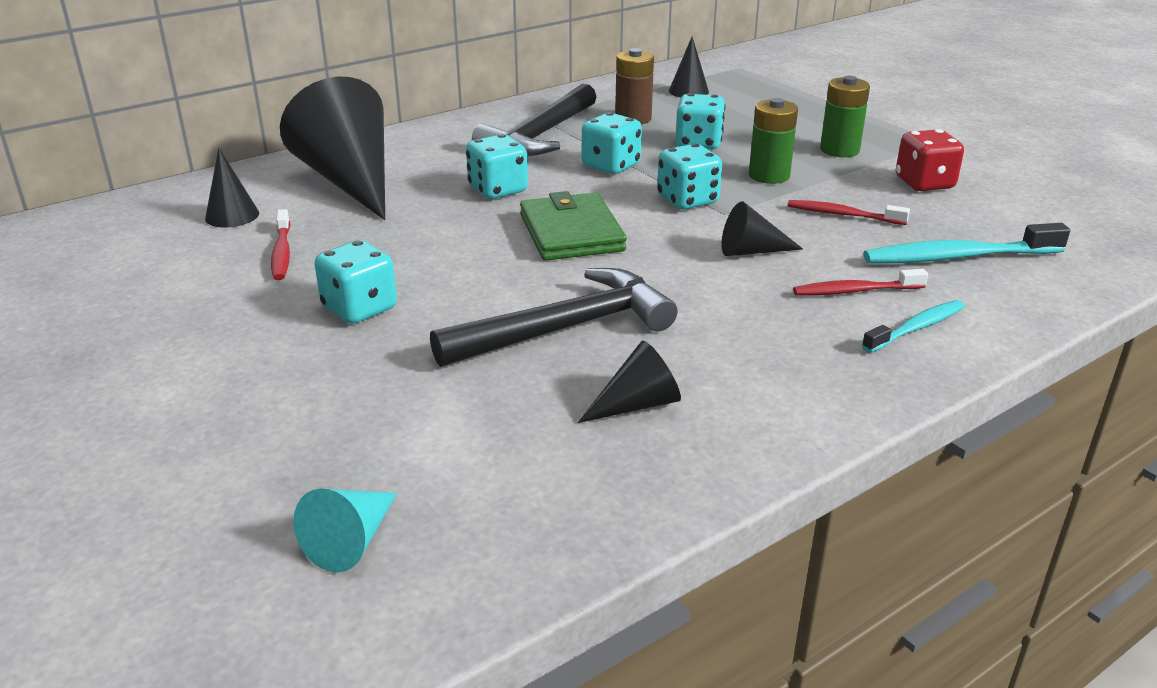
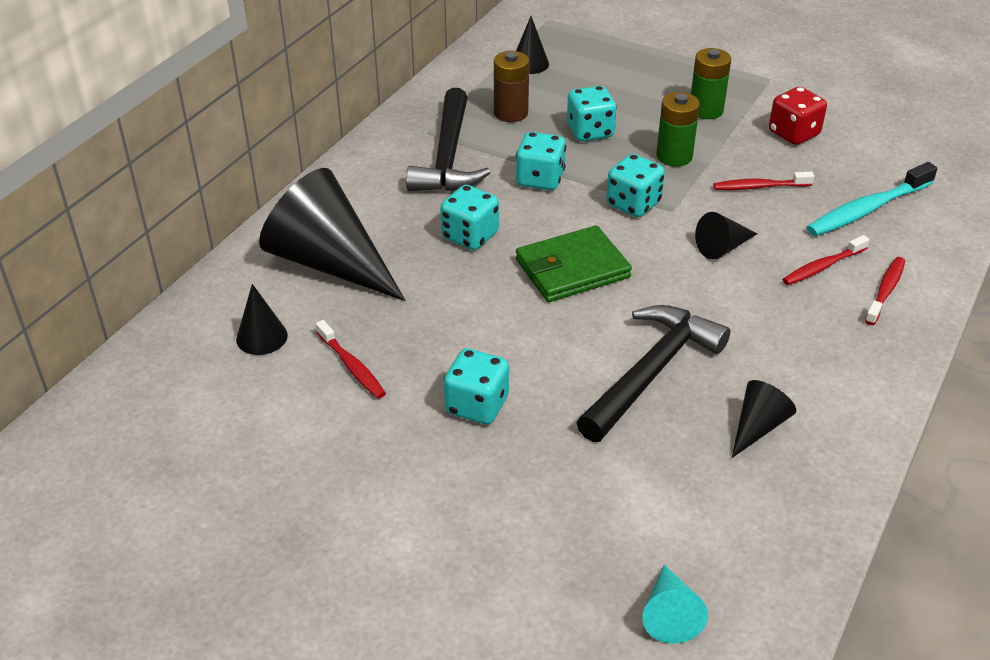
camera: 25 degrees left, 10 degrees up
green wallet [520,191,627,261] -> green wallet turned 75 degrees counterclockwise [516,226,632,302]
turquoise toothbrush [862,300,965,353] -> red toothbrush [865,257,905,325]

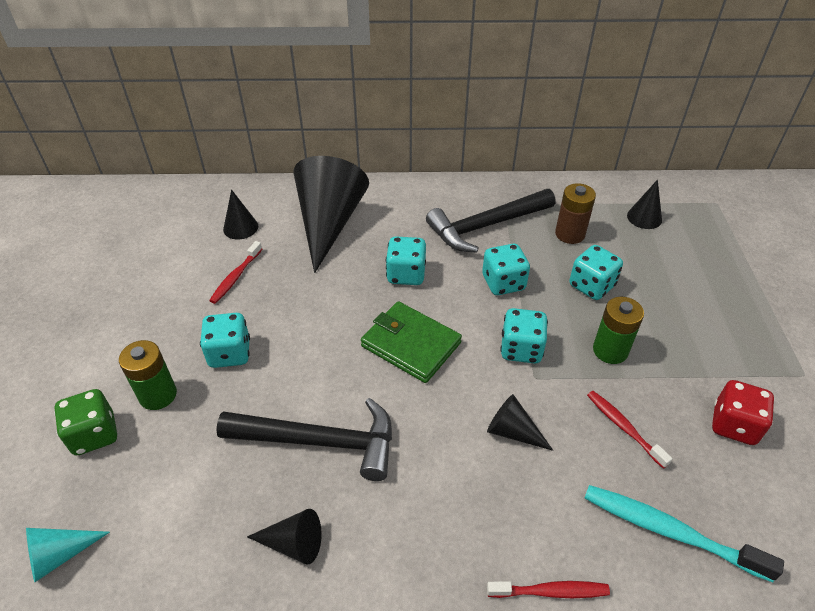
camera: 60 degrees right, 5 degrees up
green battery [691,48,731,119] -> green battery moved to [119,340,177,410]
red toothbrush [782,235,869,285] -> none
none -> green dice [54,389,117,455]

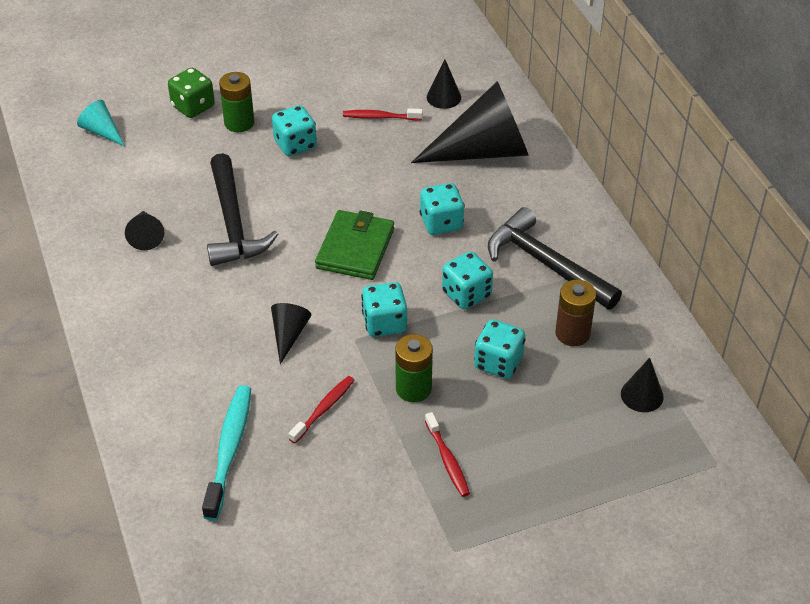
camera: 70 degrees right, 0 degrees up
red toothbrush [487,581,610,598] -> red toothbrush moved to [425,412,470,497]
red dice [712,380,774,445] -> none

